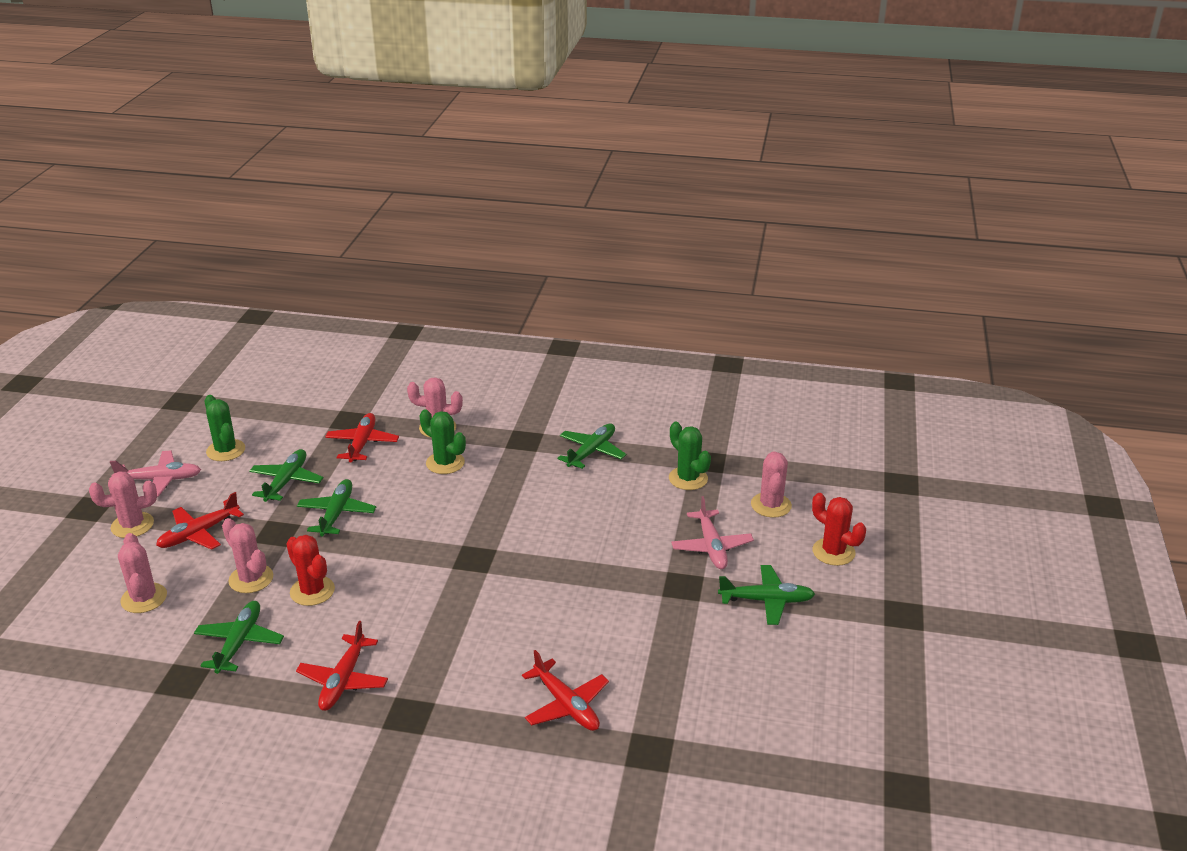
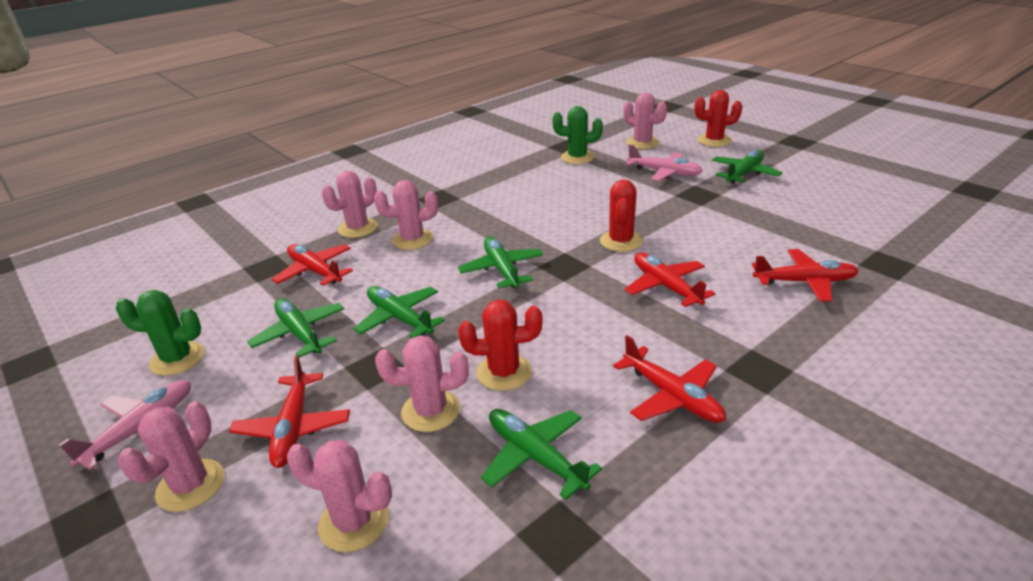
camera: 50 degrees left, 0 degrees up
green cactus [420,409,466,474] -> pink cactus [374,180,438,250]
green plane [557,424,626,469] -> green plane moved to [458,237,543,288]
none -> red cactus [600,179,643,252]
none -> red plane [625,252,715,307]

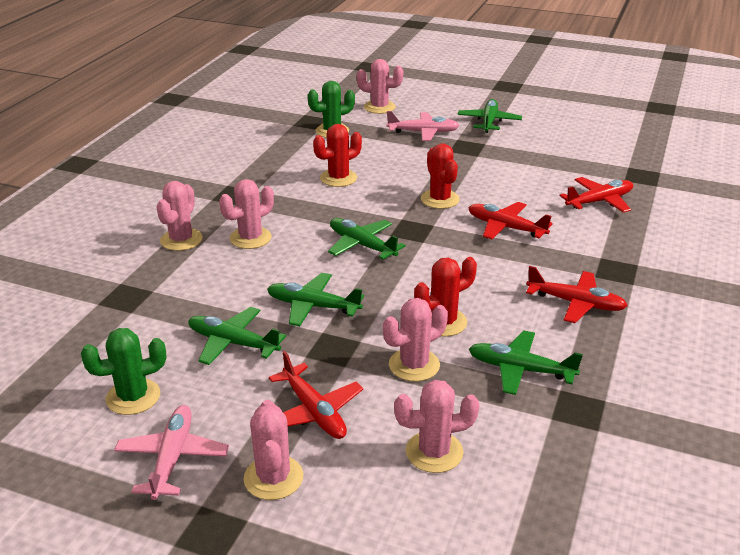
camera: 30 degrees left, 0 degrees up
red plane [272,244,353,286] -> none
red cactus [694,90,743,147] -> red cactus moved to [313,124,362,187]

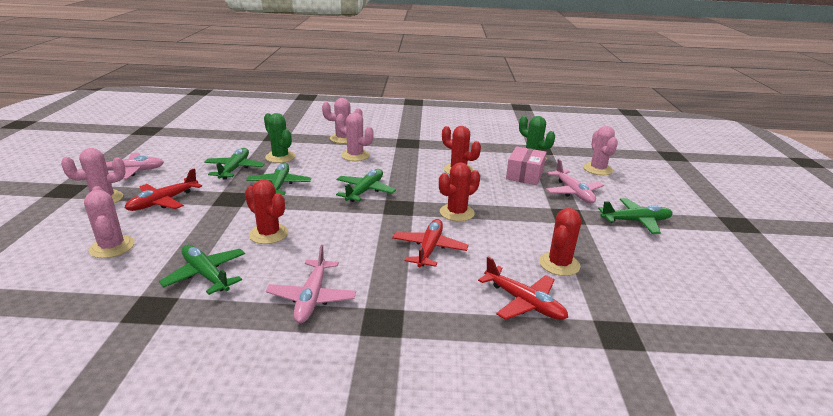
camera: 70 degrees right, 5 degrees down
green cactus [81,328,166,415] -> green cactus moved to [264,113,295,163]
pink cactus [383,298,448,381] -> none
green plane [469,330,583,395] -> green plane turned 45 degrees counterclockwise [159,245,245,295]
red plane [526,266,628,323] -> pink plane [266,245,356,323]
none -> pink box [506,146,547,185]
none -> red cactus [539,208,581,276]

